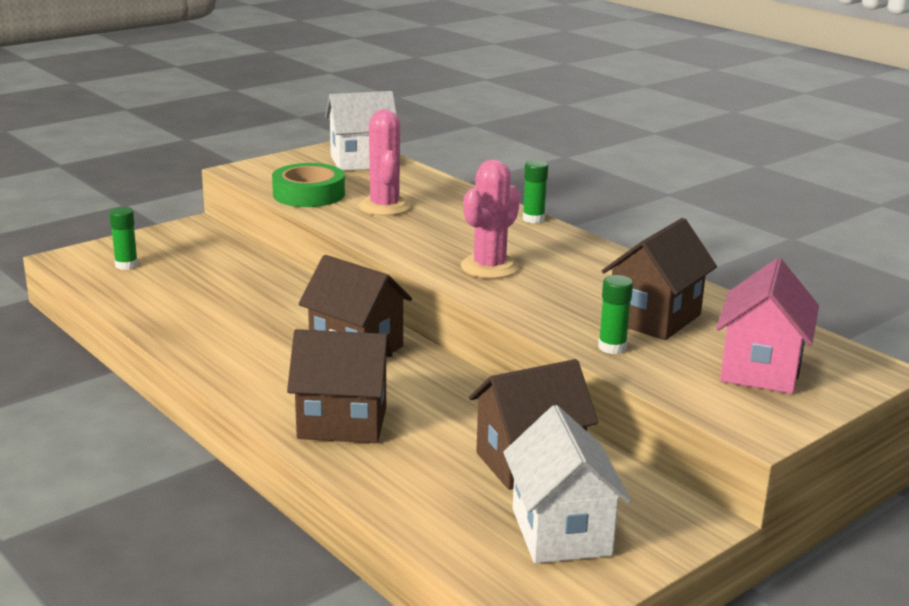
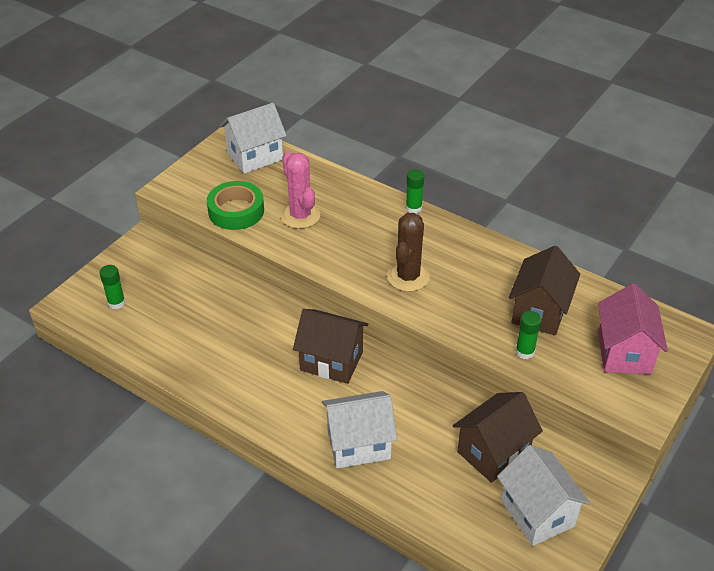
camera: 15 degrees left, 20 degrees up
brown house [287,329,393,443] -> white house [322,391,397,468]
pink cactus [461,159,520,278] -> brown cactus [387,213,430,292]

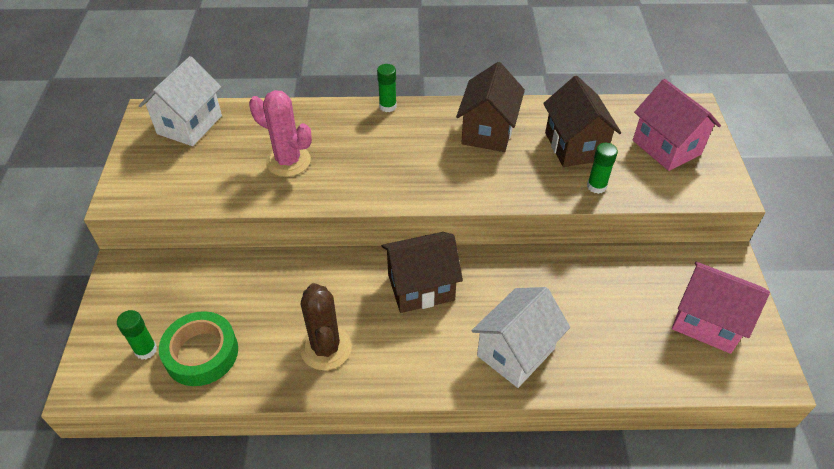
camera: 35 degrees left, 5 degrees up
green tape [207,181,264,230] -> green tape moved to [159,311,238,386]
brown cactus [387,213,430,292] -> brown cactus moved to [300,283,352,370]
brown house [453,392,543,483] -> brown house moved to [456,62,525,152]
white house [497,445,590,546] -> pink house [672,262,770,354]

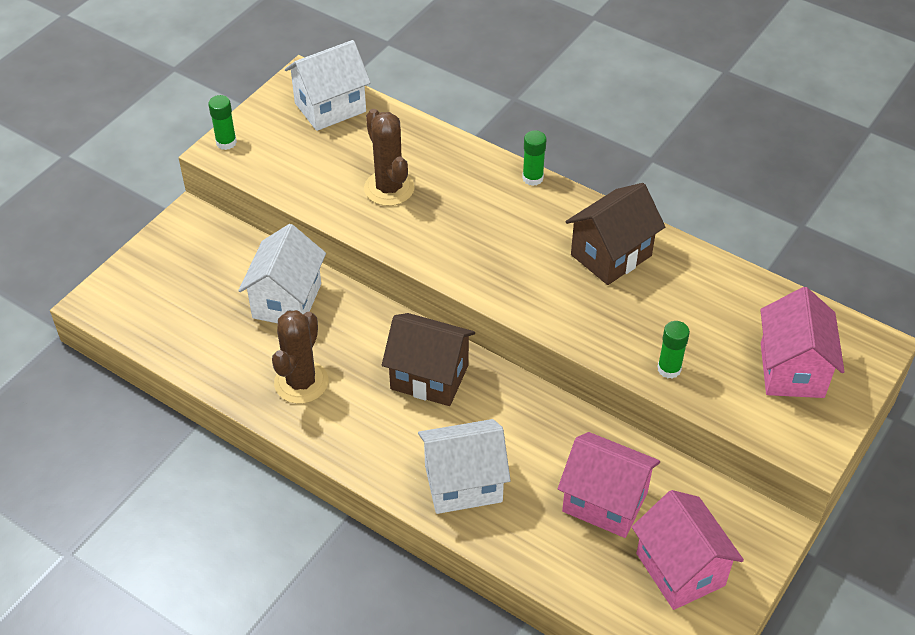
camera: 35 degrees right, 0 degrees up
green glue stick [117,310,157,360] -> green glue stick moved to [208,95,237,150]
green tape [159,311,238,386] -> none
pink cactus [249,90,312,177] -> brown cactus [364,109,414,206]
brown house [543,76,621,167] -> none
none -> white house [238,224,326,323]
none -> pink house [558,432,660,538]

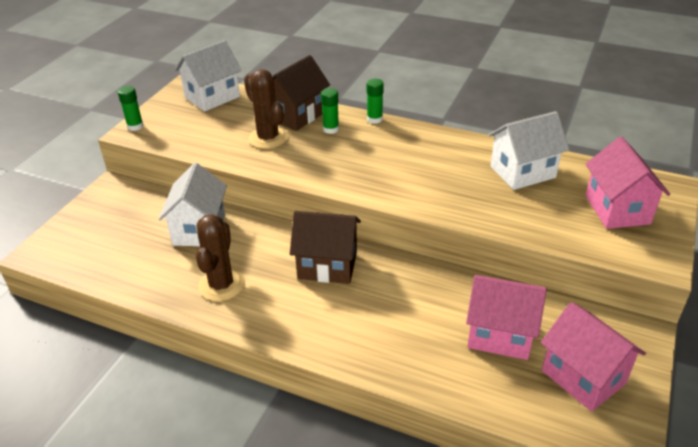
camera: 10 degrees left, 10 degrees down
white house [418,419,511,514] -> white house moved to [488,111,569,190]
brown house [565,183,665,285] -> brown house moved to [272,55,330,131]
green glue stick [657,321,690,379] -> green glue stick moved to [321,88,339,134]

